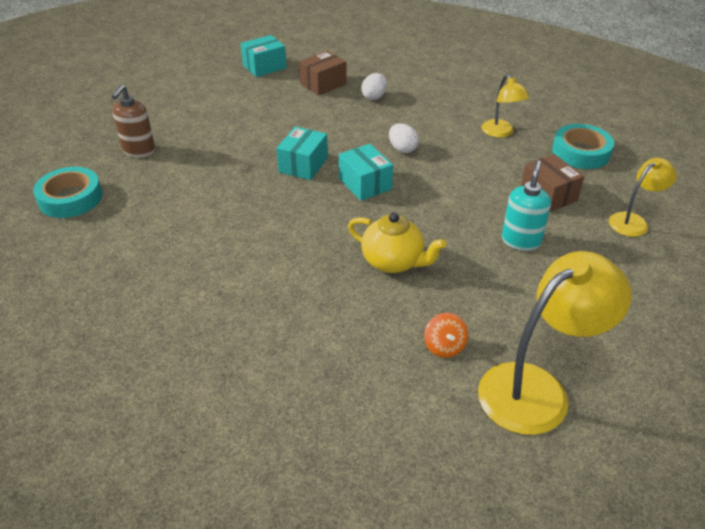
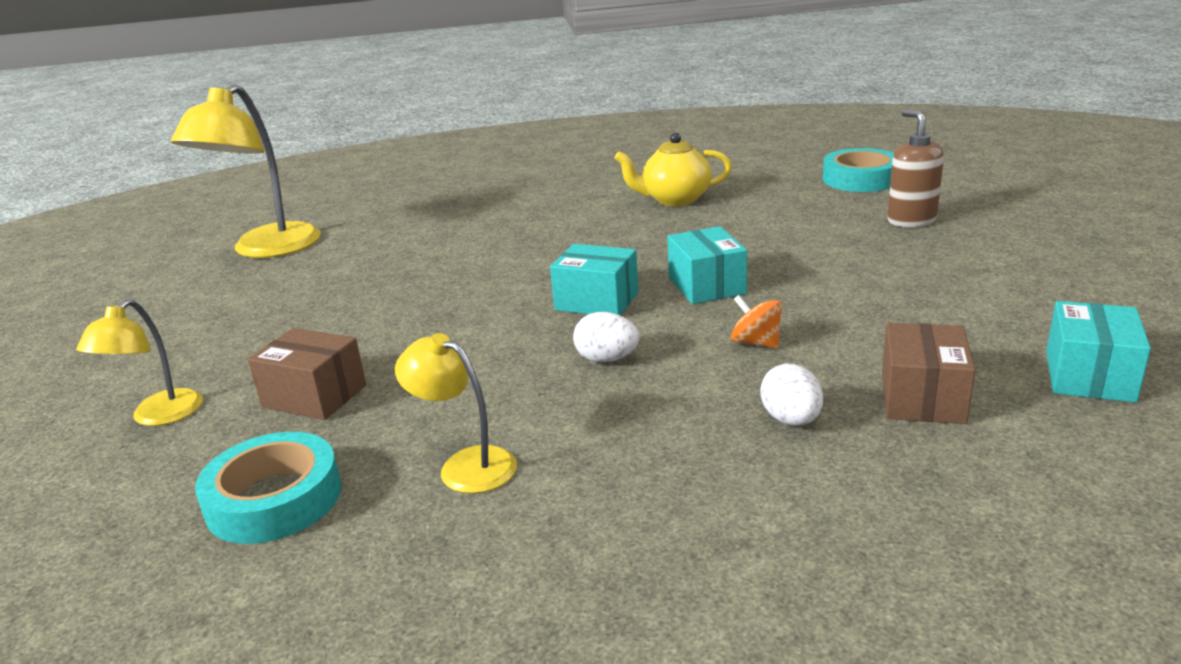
camera: 145 degrees right, 15 degrees down
yellow teapot [348,212,446,273] -> yellow teapot moved to [615,133,732,206]
orange spinning top [424,313,468,358] -> orange spinning top moved to [731,295,782,348]
turquoise soap dispenser [502,160,551,251] -> none

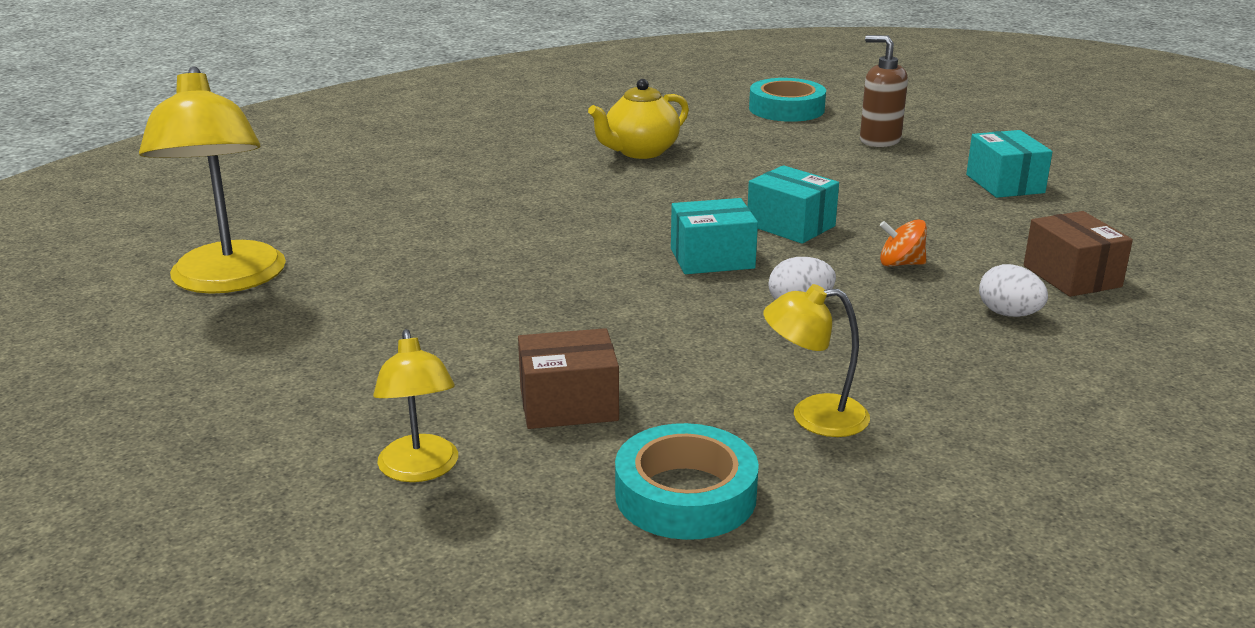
camera: 35 degrees left, 0 degrees up
turquoise box [1046,301,1151,402] -> turquoise box moved to [966,130,1053,198]

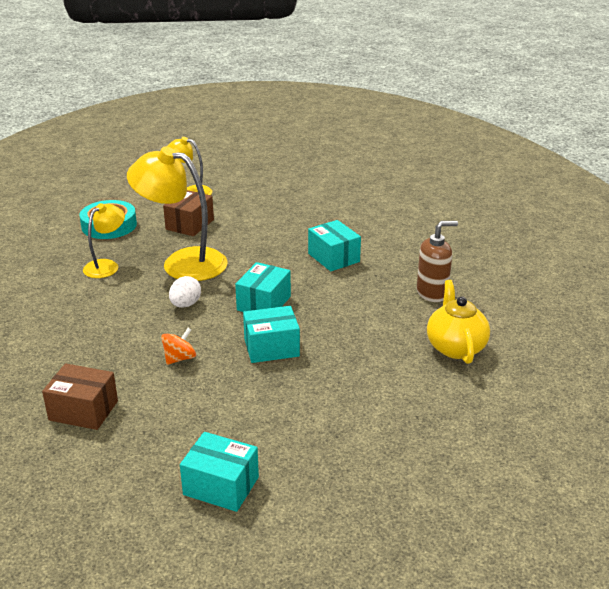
camera: 125 degrees right, 5 degrees up
yellow lamp [139,66,286,294] -> yellow lamp moved to [127,146,228,281]
turquoise tape [749,78,826,122] -> none
brown soap dispenser [860,35,908,147] -> brown soap dispenser moved to [417,221,458,302]
white egg [979,264,1048,317] -> none
none -> turquoise box [308,220,361,271]

